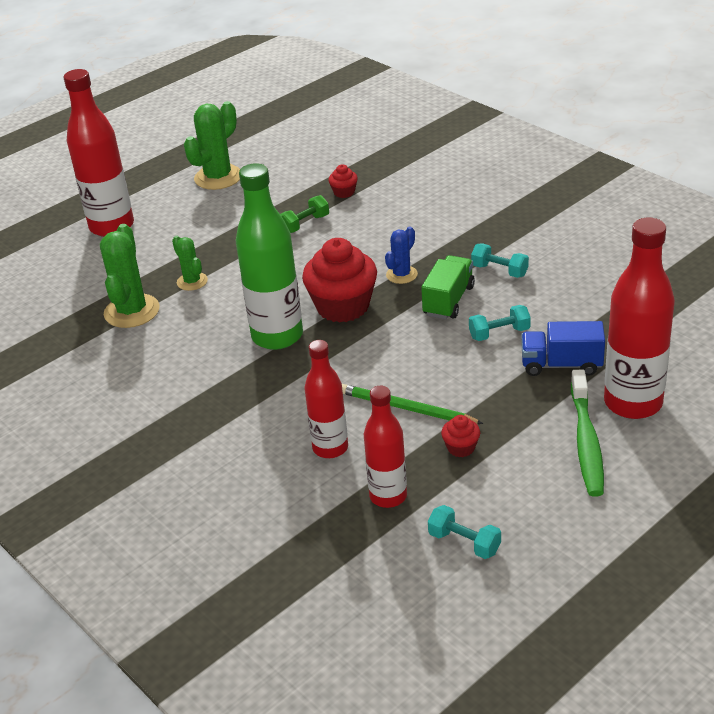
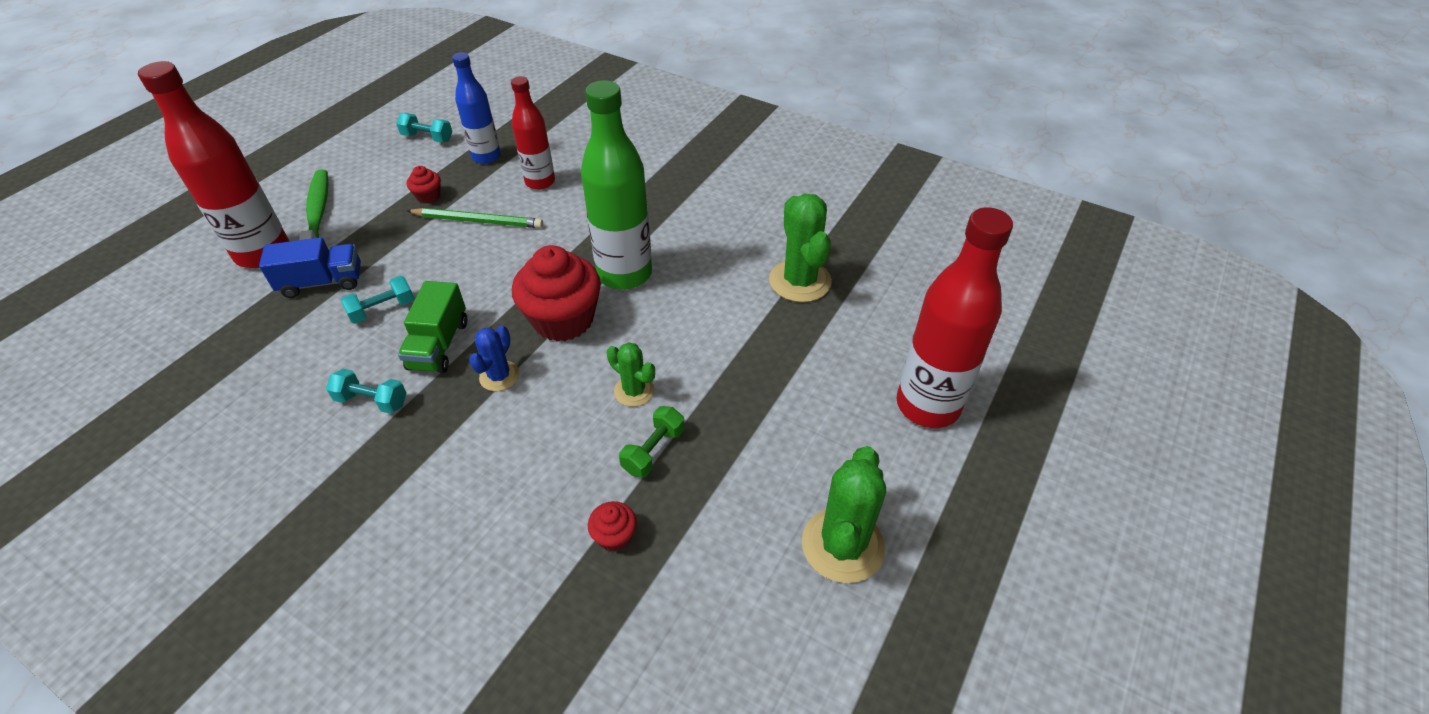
camera: 160 degrees right, 10 degrees up
green cactus [172,236,208,291] -> green cactus moved to [607,342,655,407]
red bottle [364,386,407,508] -> blue bottle [452,52,501,164]

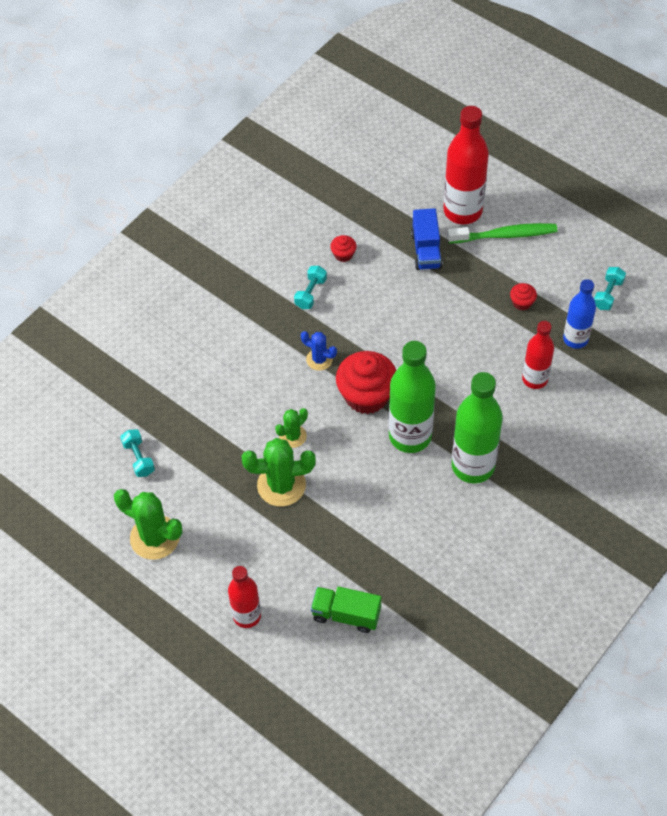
camera: 100 degrees right, 10 degrees up
turquoise dumbbell [341,276,414,324] -> turquoise dumbbell moved to [120,429,155,477]
green truck [398,281,467,373] -> green truck moved to [311,587,381,633]
green pencil [407,208,543,228] -> none
red cupcake [588,501,637,552] -> red cupcake moved to [330,235,356,262]
green dumbbell [619,406,685,478] -> none
green cactus [769,193,832,302] -> green cactus moved to [242,438,316,506]
red bottle [897,207,1013,428] -> red bottle [228,566,261,628], size x0.62
none -> green bottle [452,372,503,483]

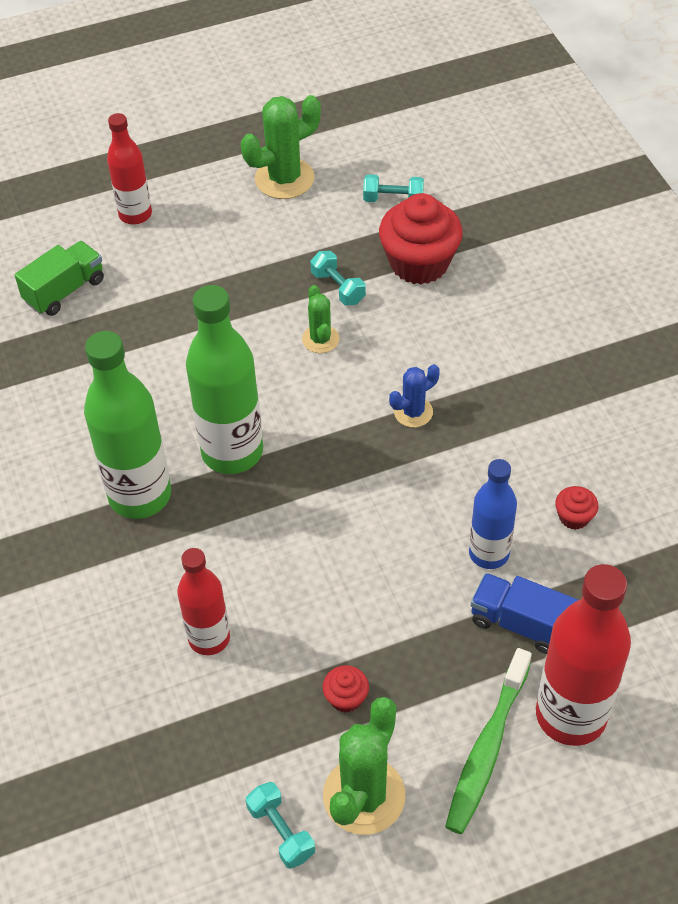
camera: 120 degrees right, 5 degrees down
green cactus [242,438,316,506] -> green cactus moved to [323,697,405,835]
turquoise dumbbell [294,266,327,309] -> turquoise dumbbell moved to [310,251,366,305]
red cupcake [336,351,396,414] -> red cupcake moved to [379,193,463,285]
blue bottle [563,279,596,349] -> blue bottle moved to [469,459,517,569]

